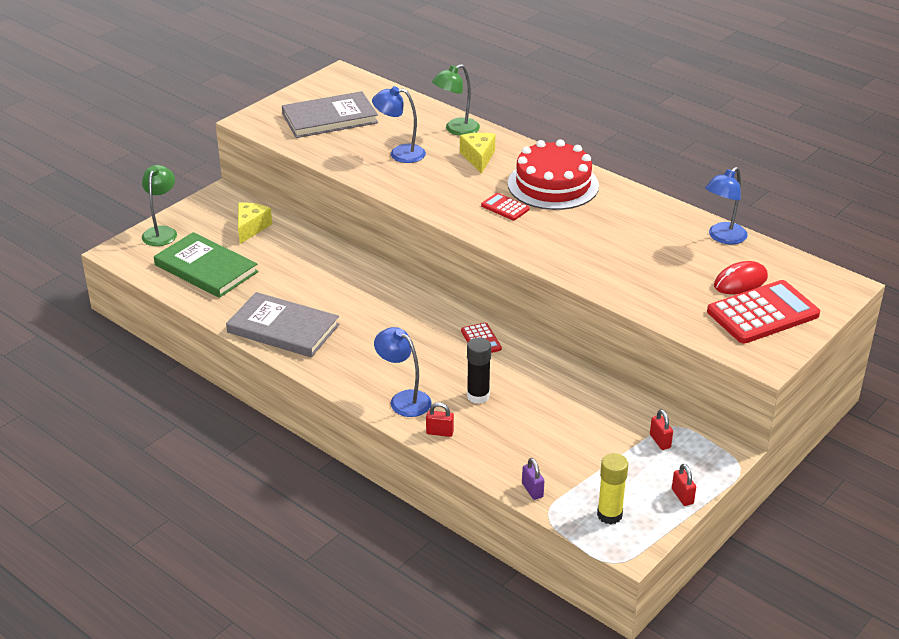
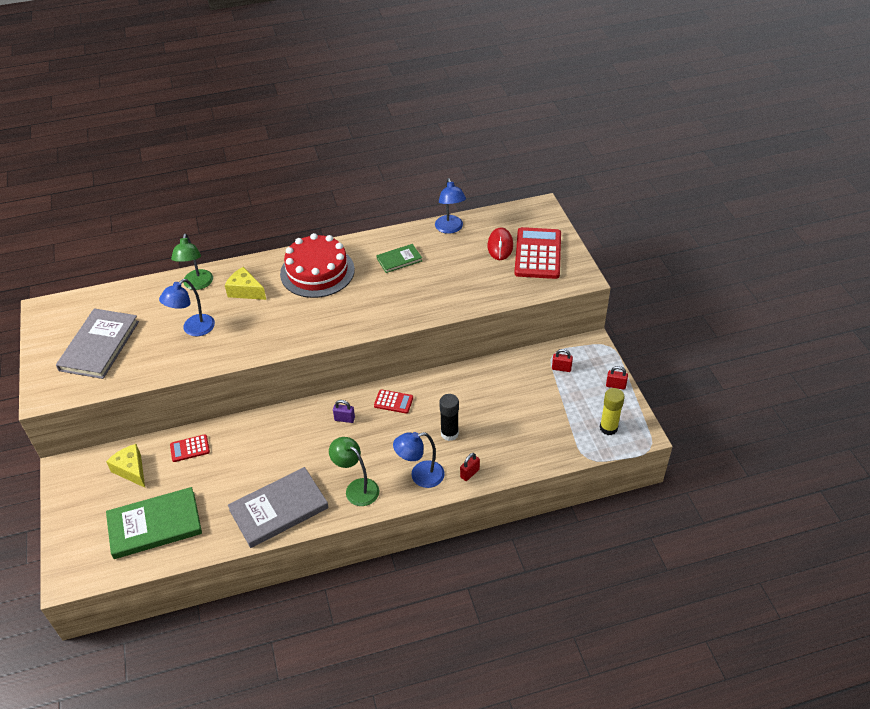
camera: 55 degrees left, 10 degrees up
green lamp [142,165,177,246] -> green lamp moved to [329,437,379,506]
red calculator [481,193,530,220] -> red calculator moved to [170,434,210,462]
purple padlock [522,458,544,500] -> purple padlock moved to [333,400,355,423]
none -> green book [376,244,422,273]

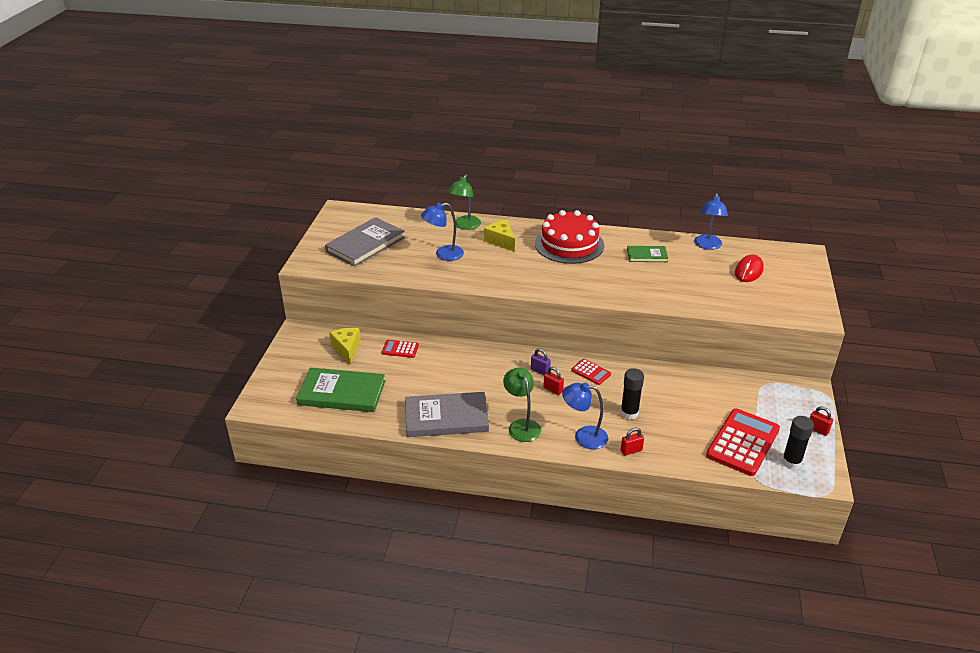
camera: 25 degrees right, 10 degrees down
red calculator [514,227,561,279] -> red calculator moved to [706,409,780,476]
red padlock [552,349,573,372] -> red padlock moved to [543,367,564,395]
yellow glue stick [600,388,625,435] -> black glue stick [782,416,814,469]

